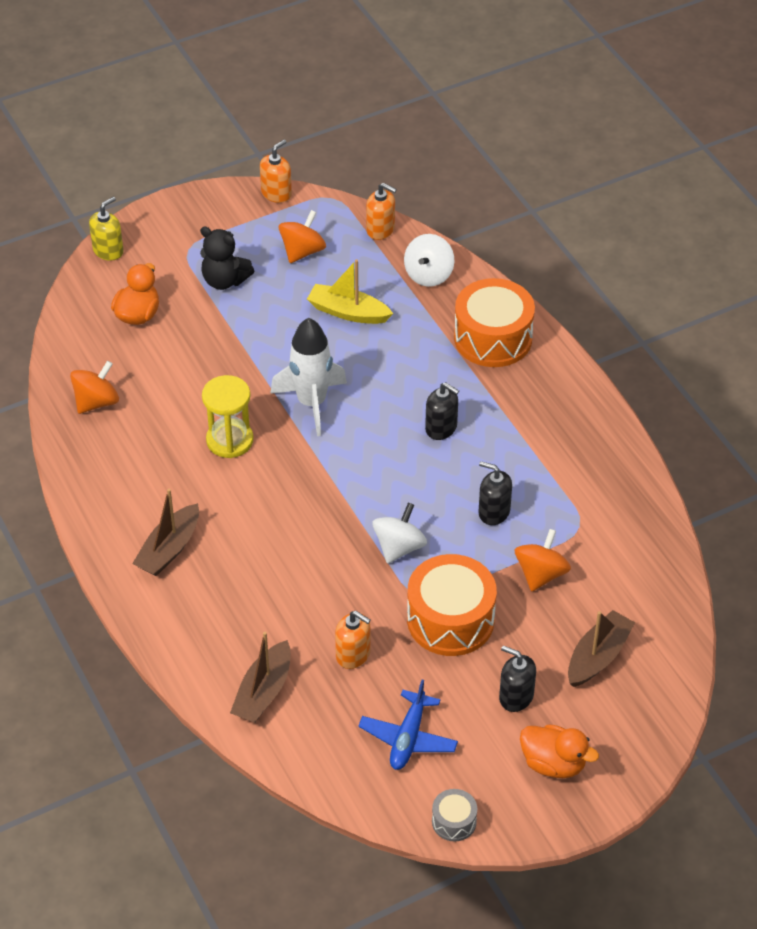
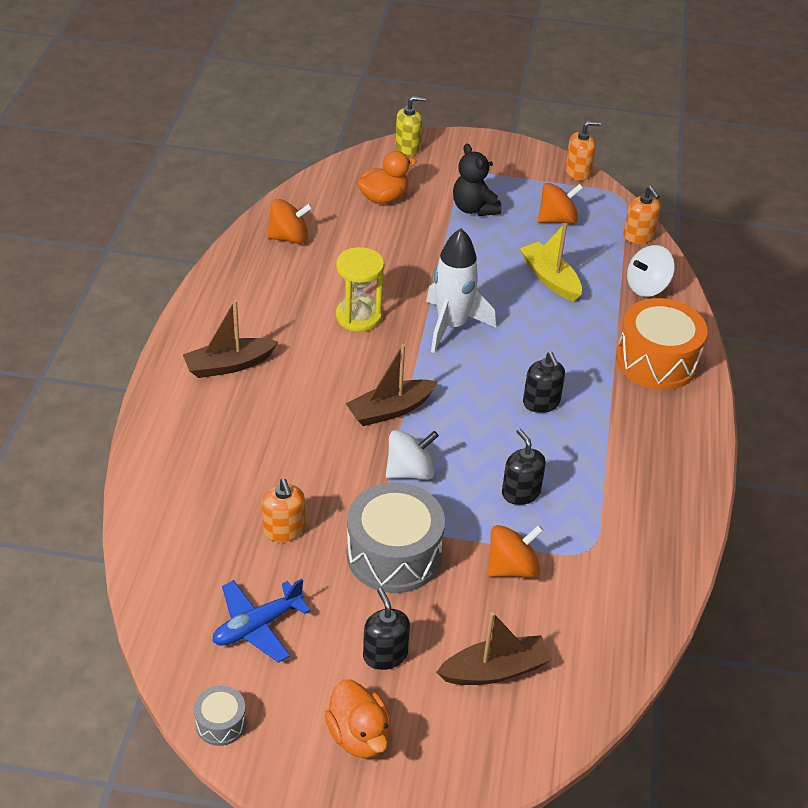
camera: 35 degrees right, 5 degrees down
brown boat [230,632,291,723] -> brown boat moved to [346,344,438,426]
orange drum [407,554,497,656] -> grey drum [346,482,445,593]

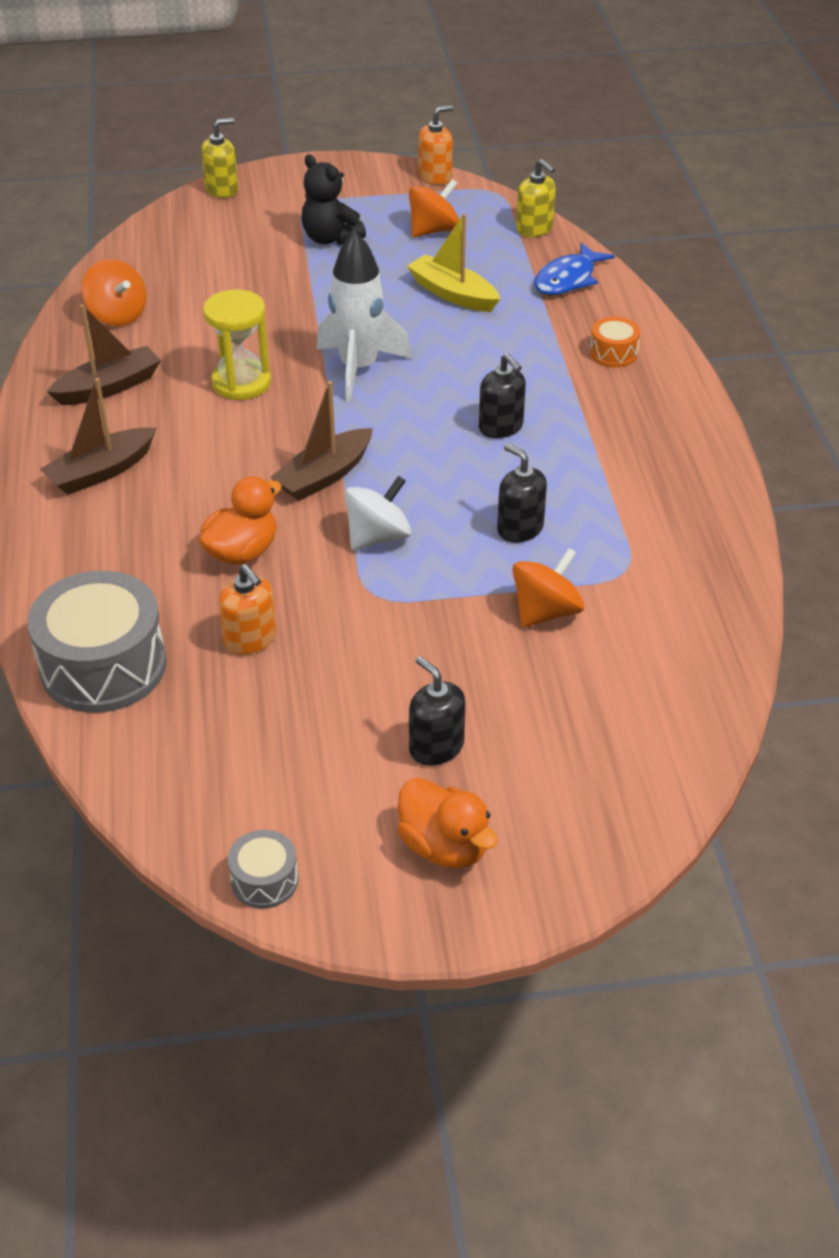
camera: 15 degrees left, 0 degrees up
blue plane [212,579,311,663] -> none
orange spinning top [267,199,313,244] -> orange spinning top turned 75 degrees clockwise [82,259,147,326]
grey drum [346,482,445,593] -> grey drum moved to [27,571,166,713]
orange duck [357,151,417,204] -> orange duck moved to [199,476,282,565]
brown boat [436,612,552,685] -> brown boat moved to [47,304,161,405]
orange drum [616,298,708,390] -> orange drum [590,317,640,368], size x0.47
orange soap dispenser [623,186,661,244] -> yellow soap dispenser [516,159,556,237]
white spinning top [627,245,675,297] -> blue fish [534,242,615,295]

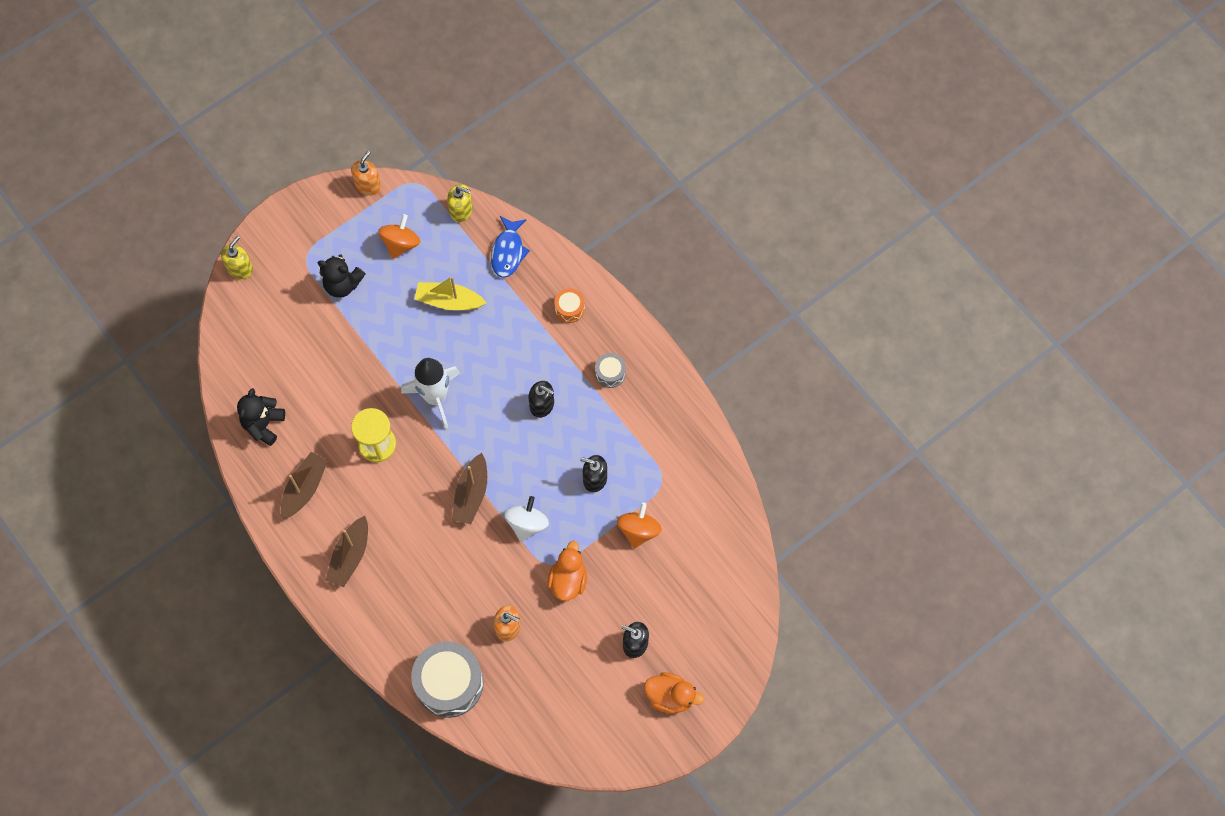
camera: 30 degrees left, 25 degrees up
orange spinning top [82,259,147,326] -> black teddy bear [237,388,285,446]
orange duck [199,476,282,565] -> orange duck moved to [548,541,587,601]
grey drum [228,830,298,909] -> grey drum moved to [595,353,626,388]

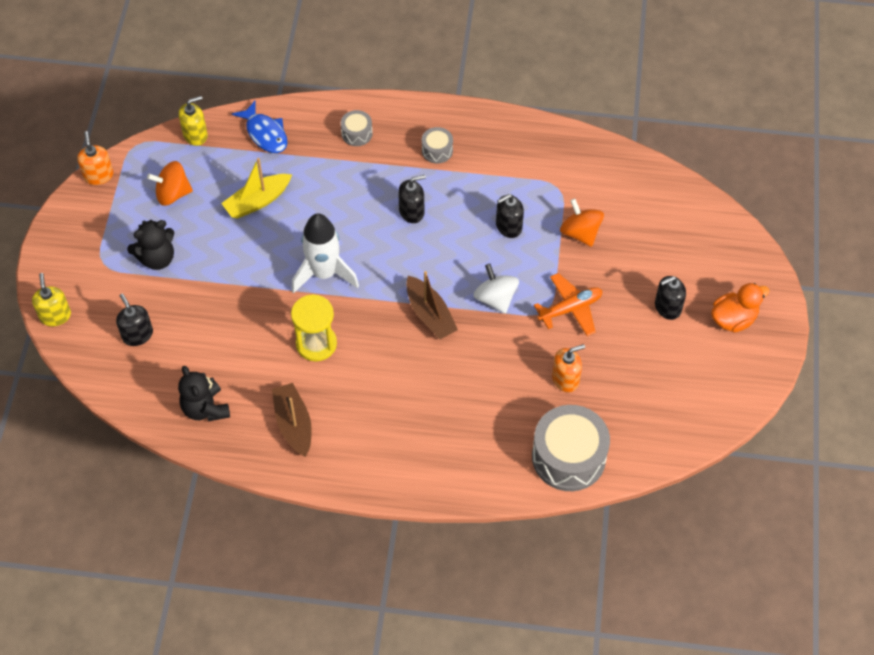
camera: 45 degrees left, 10 degrees down
brown boat [325,516,368,587] -> none
orange spinning top [378,214,420,259] -> orange spinning top turned 75 degrees counterclockwise [147,161,193,206]
orange duck [548,541,587,601] -> orange plane [534,273,602,336]
orange drum [554,288,585,323] -> grey drum [341,110,373,146]
none -> black soap dispenser [116,293,153,346]

